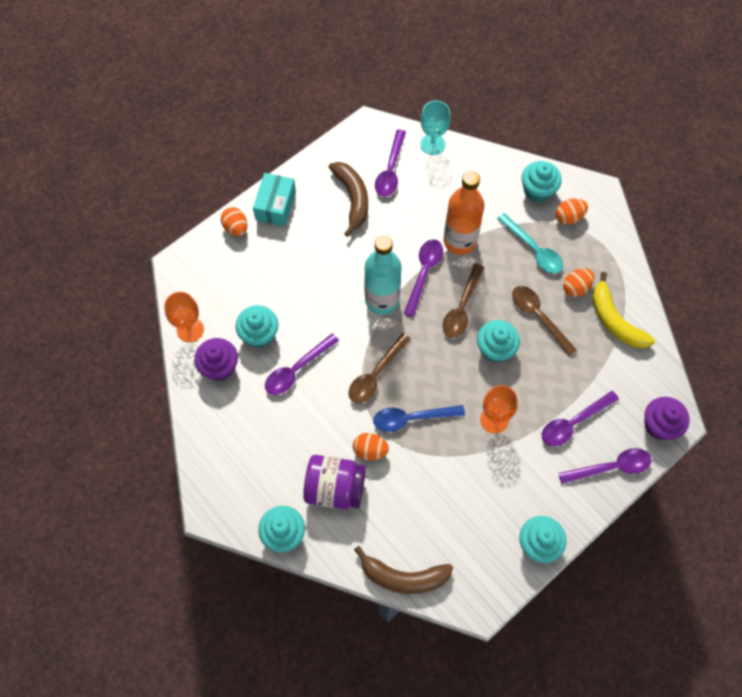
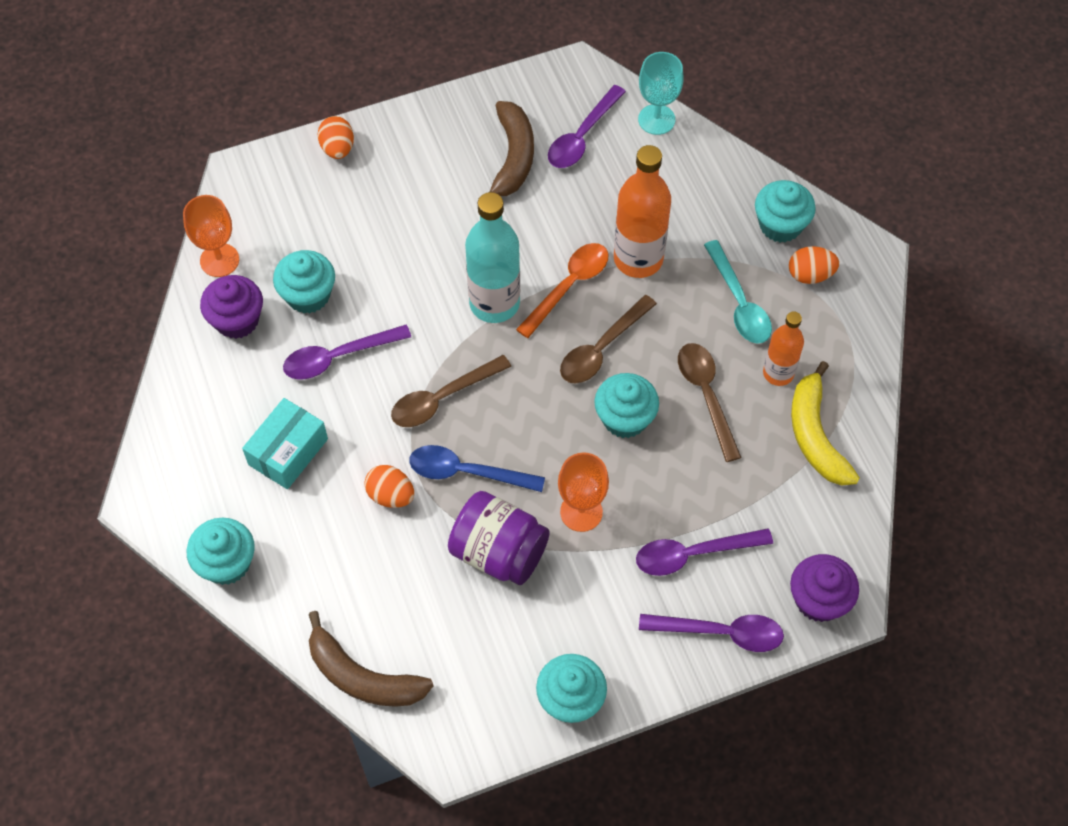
camera: 20 degrees right, 5 degrees down
turquoise box [253,173,296,226] -> turquoise box moved to [242,398,328,489]
purple jar [303,455,366,509] -> purple jar moved to [448,491,550,585]
purple spoon [404,239,443,317] -> orange spoon [516,243,609,338]
orange egg [563,268,594,297] -> orange bottle [763,311,804,386]

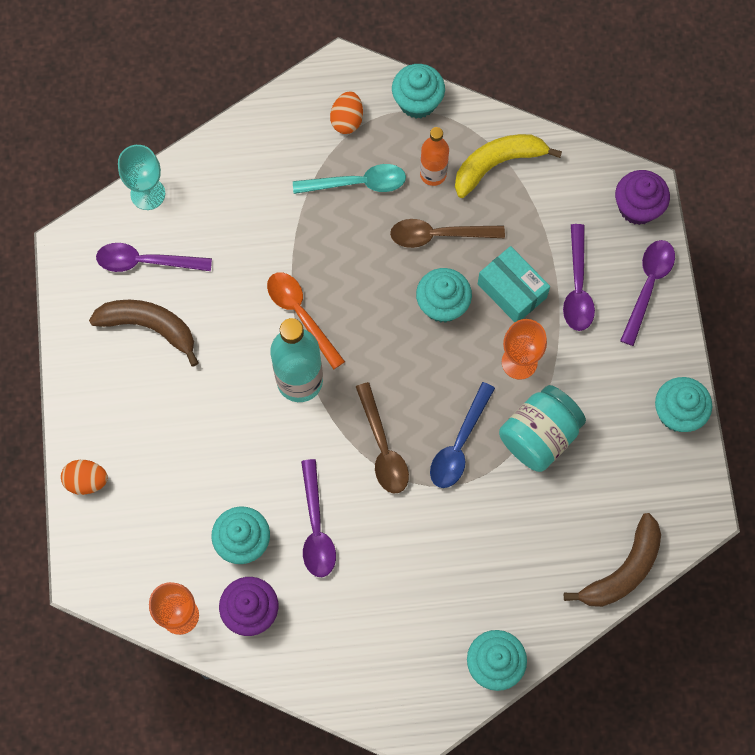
camera: 75 degrees left, 10 degrees up
turquoise box [242,398,328,489] -> turquoise box moved to [478,246,550,322]
orange egg [364,465,414,508] -> none
purple jar [448,491,550,585] -> turquoise jar [499,385,586,472]
purple spoon [548,85,626,168] -> purple spoon turned 135 degrees clockwise [96,243,212,272]
brown spoon [560,295,657,383] -> none
orange bottle [614,145,671,278] -> none
turquoise cupcake [755,180,816,243] -> turquoise cupcake moved to [392,64,445,119]
yellow banana [791,361,860,486] -> yellow banana turned 150 degrees clockwise [455,134,562,198]

